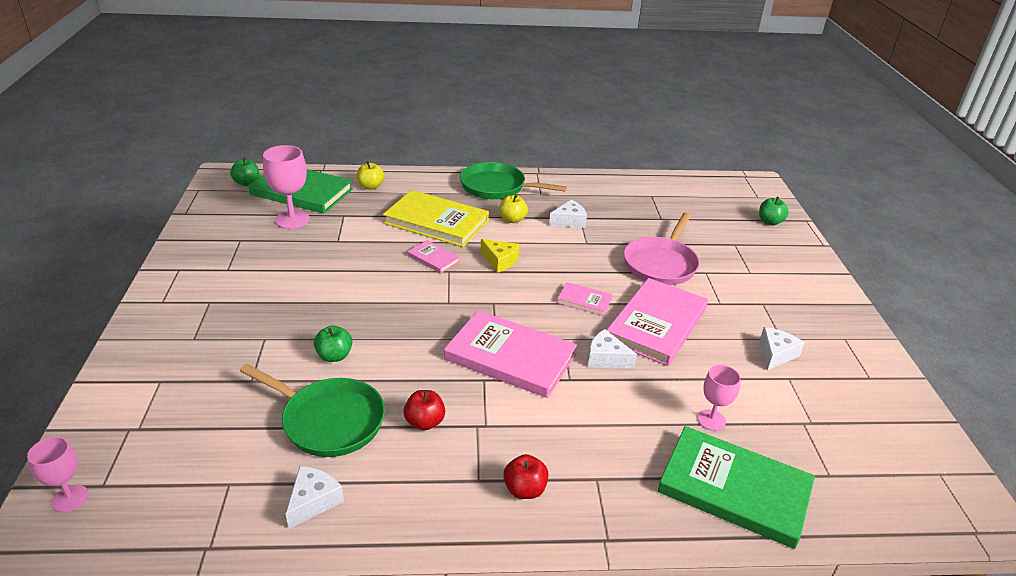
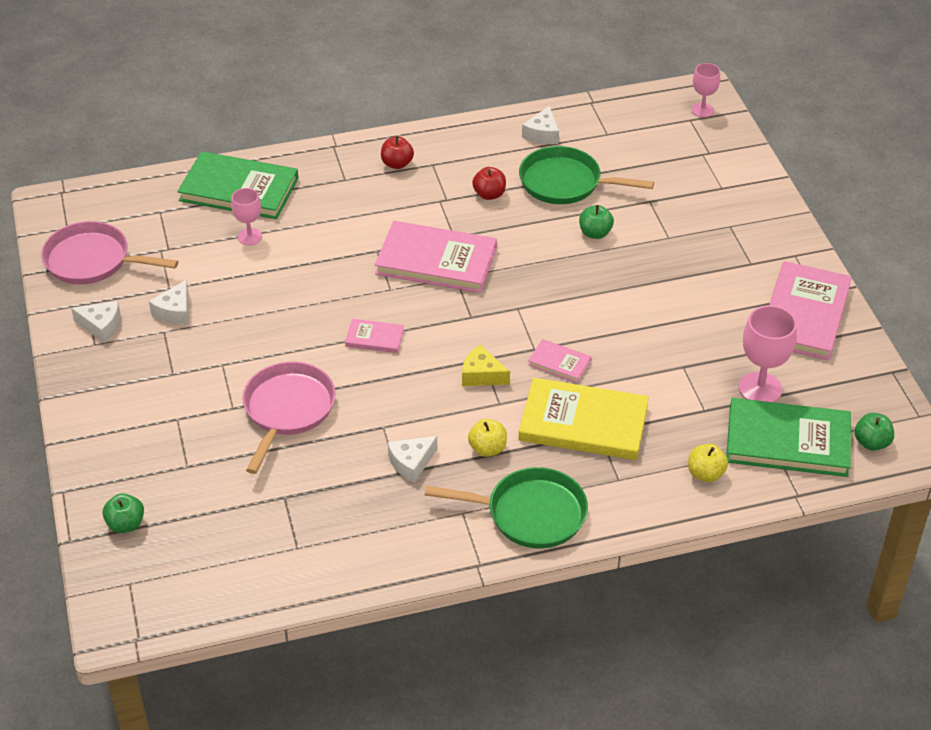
camera: 170 degrees right, 10 degrees up
white cheese [588,329,637,368] -> white cheese moved to [71,301,120,343]
pink book [607,278,708,366] -> pink book moved to [769,261,852,360]
none -> pink pan [41,221,178,284]

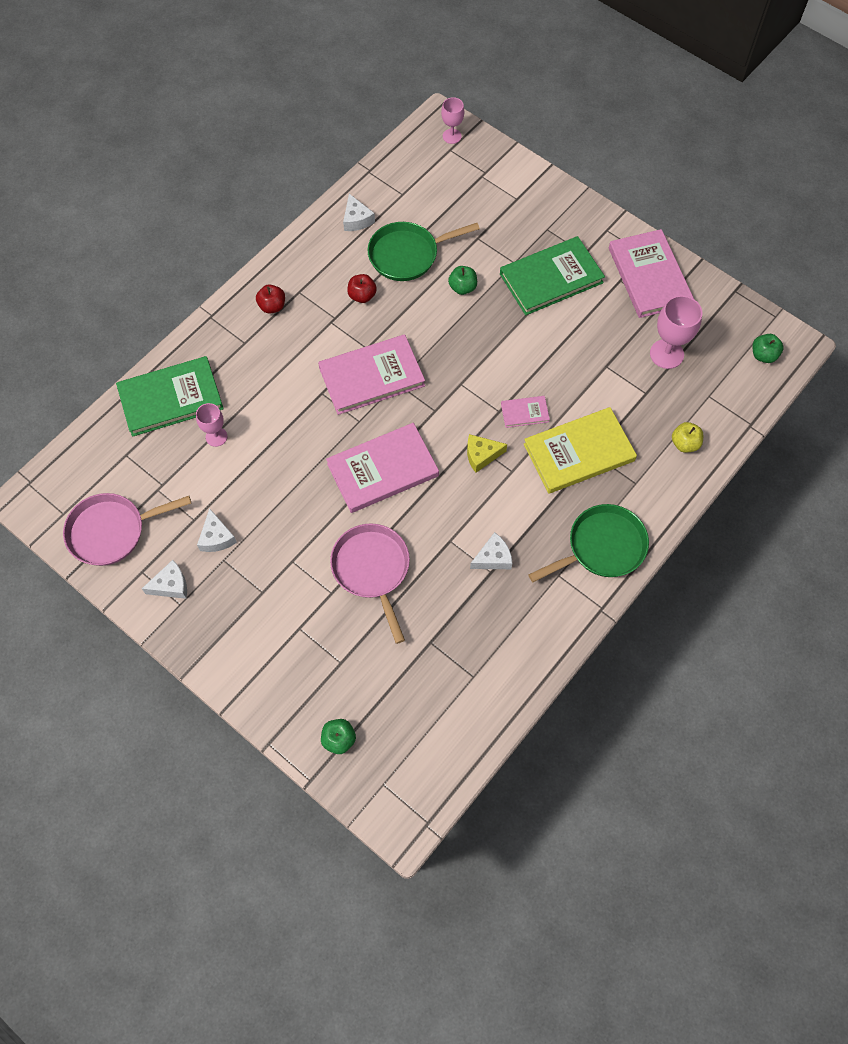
camera: 35 degrees left, 20 degrees up
pink book [345,319,404,353] -> pink book [326,423,439,513], size x2.11
white cheese [388,436,437,483] -> white cheese turned 135 degrees counterclockwise [470,532,512,569]
yellow apple [468,419,507,457] -> none
green book [726,398,851,477] -> green book moved to [500,236,605,315]

